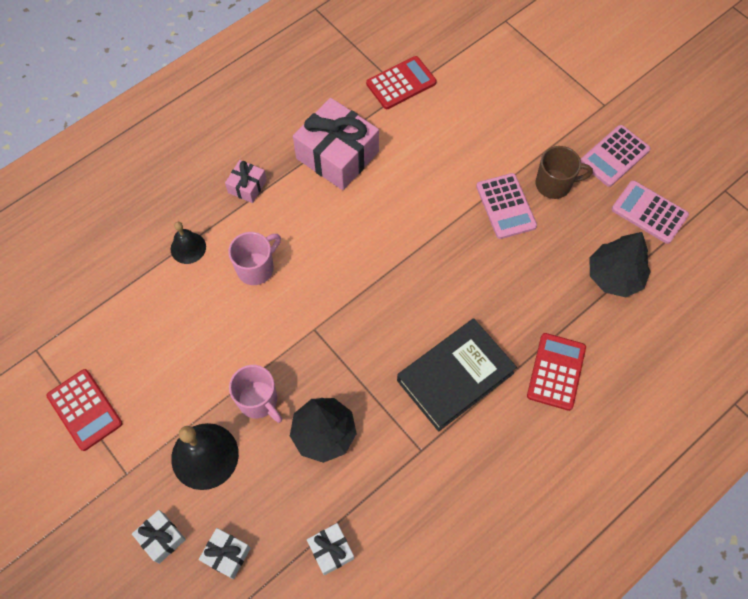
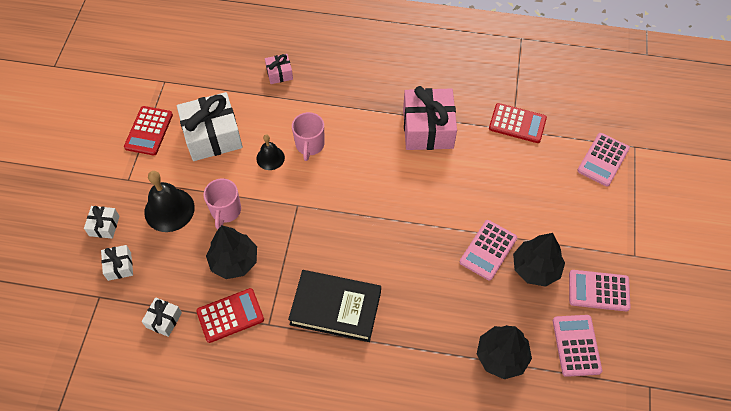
camera: 50 degrees right, 5 degrees down
black bell [171,222,206,264] -> black bell moved to [256,134,285,170]
pink gift [225,160,267,203] -> pink gift moved to [265,54,293,84]
pink mug [228,232,281,285] -> pink mug turned 90 degrees clockwise [292,112,324,161]
red calculator [527,333,586,411] -> red calculator moved to [196,288,264,343]
brown mug [536,146,593,199] -> black tree [513,233,565,287]
none -> white gift [177,92,243,161]
none -> pink calculator [577,133,630,186]

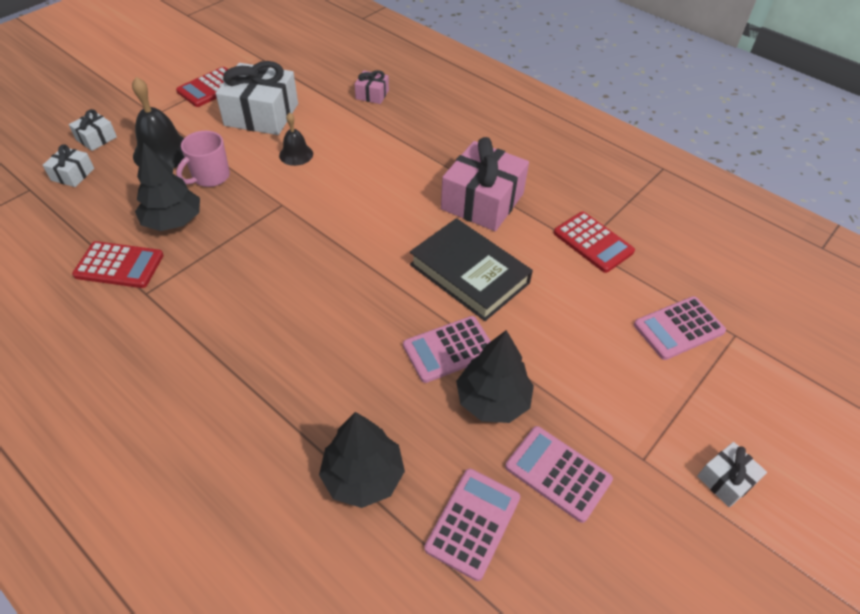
camera: 30 degrees right, 10 degrees down
white gift [142,297,182,337] -> white gift moved to [697,442,767,507]
black book [288,270,381,342] -> black book moved to [410,218,533,321]
pink mug [292,112,324,161] -> none

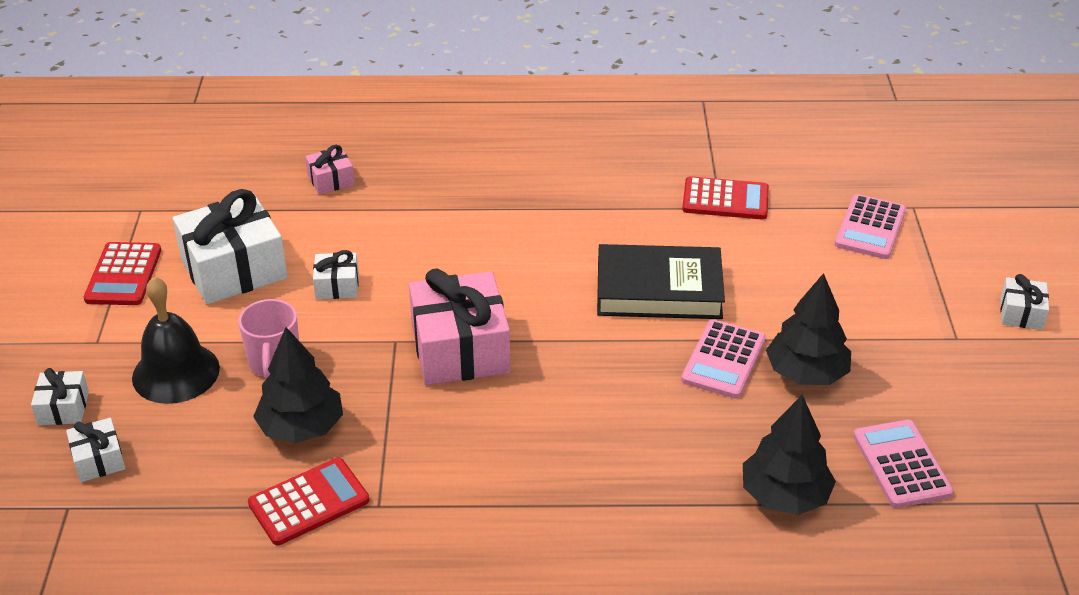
camera: 40 degrees left, 10 degrees down
black bell [279,112,313,166] -> white gift [313,250,359,299]
pink gift [441,137,529,231] -> pink gift moved to [409,269,511,385]
pink calculator [505,426,613,523] -> none

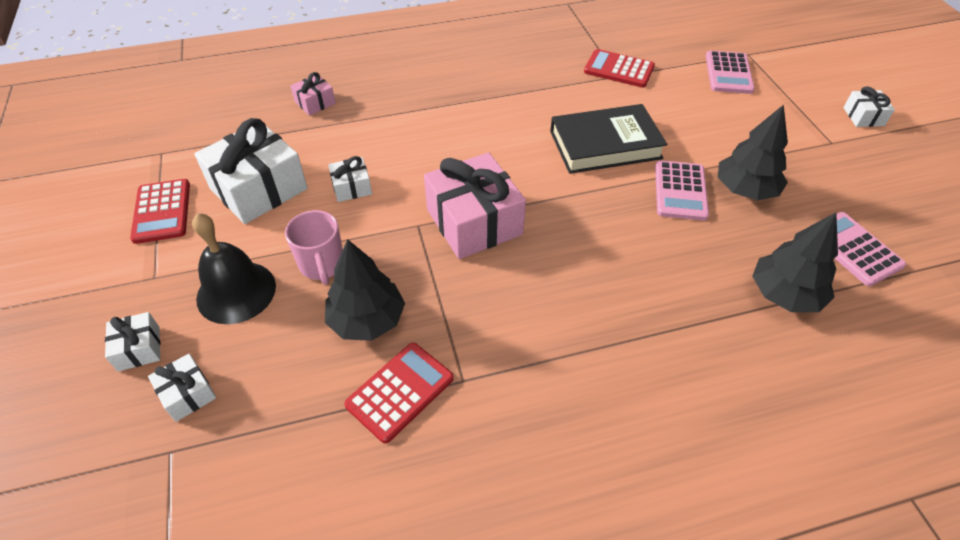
camera: 15 degrees left, 10 degrees up
red calculator [682,176,769,220] -> red calculator turned 150 degrees counterclockwise [584,49,655,88]

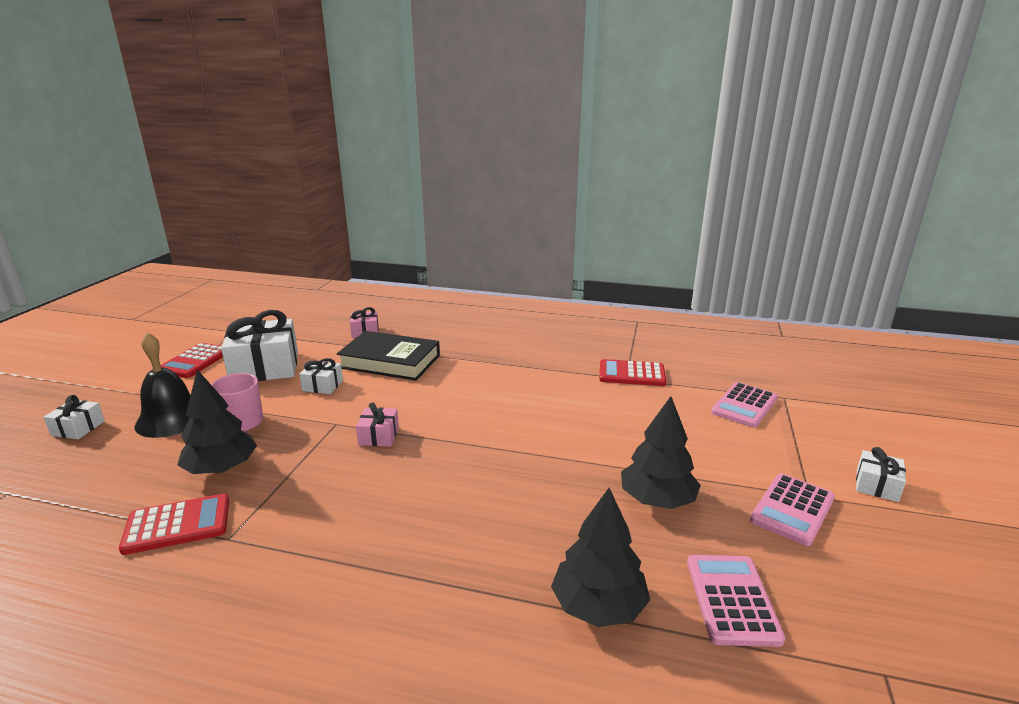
camera: 30 degrees right, 25 degrees down
white gift [148,354,216,422] -> none
pink gift [424,152,526,259] -> pink gift [356,403,399,447], size x0.48
black book [550,104,667,174] -> black book moved to [337,331,440,381]
red calculator [584,49,655,88] -> red calculator turned 45 degrees counterclockwise [599,359,666,386]
pink calculator [655,160,709,221] -> pink calculator moved to [750,473,835,546]

